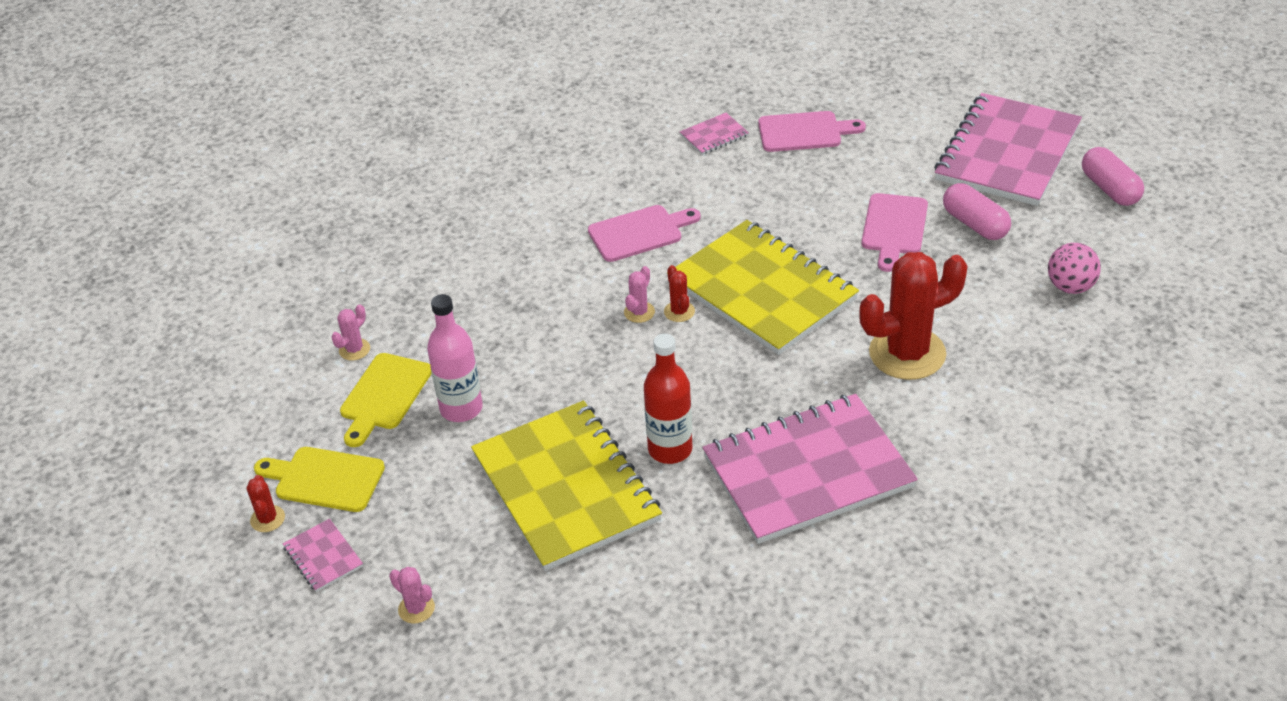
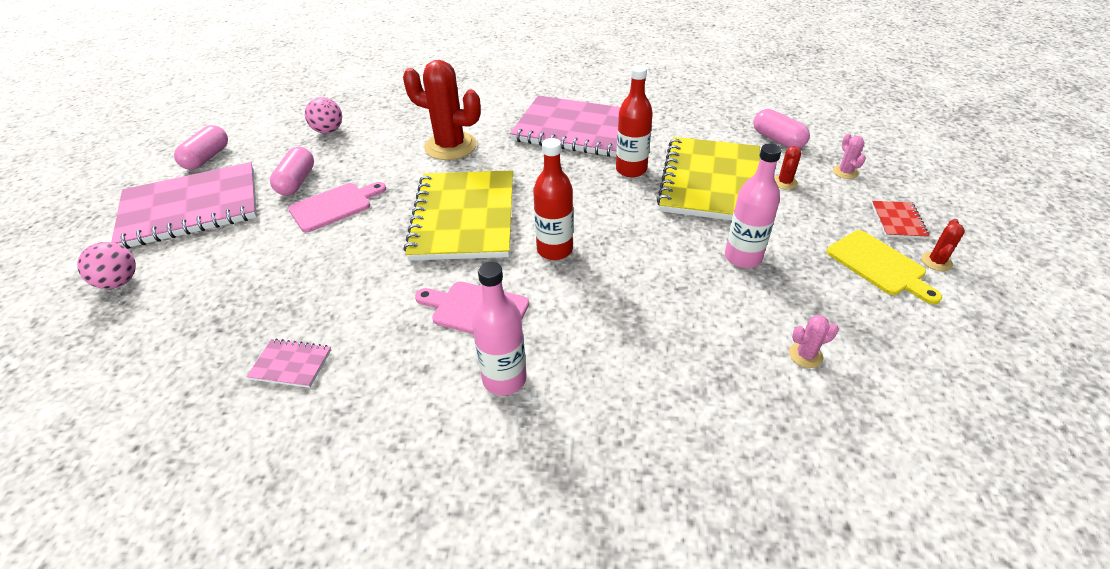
camera: 140 degrees left, 0 degrees up
pink notebook [283,519,363,592] -> red notebook [872,201,929,239]
yellow cutting board [340,353,432,447] -> none
pink cactus [624,266,655,323] -> red bottle [533,138,573,260]
red cactus [664,265,695,322] -> red cactus moved to [774,146,801,190]
pink cutting board [758,111,866,152] -> none
none -> pink ball [77,242,136,289]
none -> pink bottle [472,262,527,395]
none -> pink capsule [753,109,810,148]

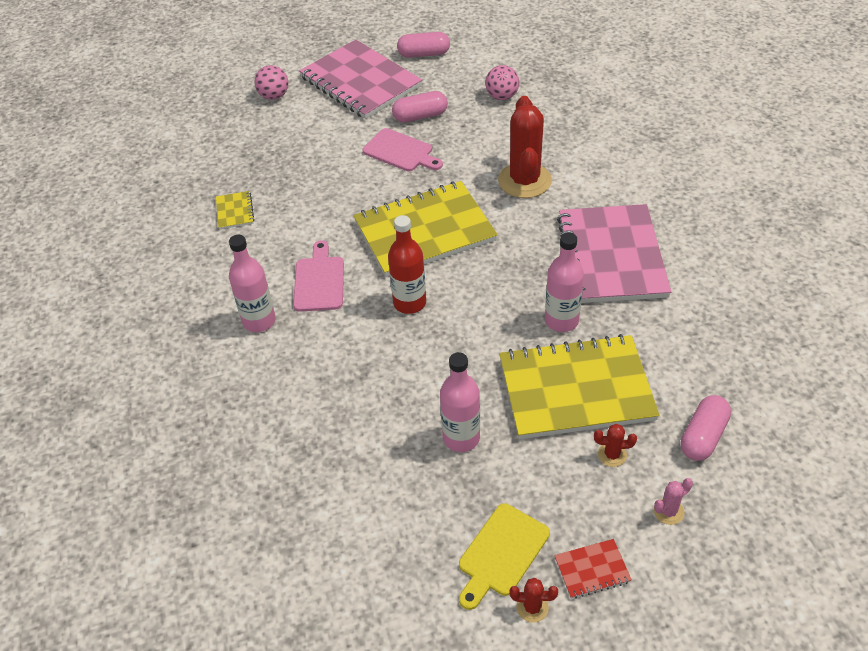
camera: 70 degrees right, 5 degrees up
pink notebook [246,338,331,388] -> yellow notebook [216,191,254,229]
red bottle [616,65,653,177] -> pink bottle [545,232,584,332]
pink cactus [789,315,839,368] -> none

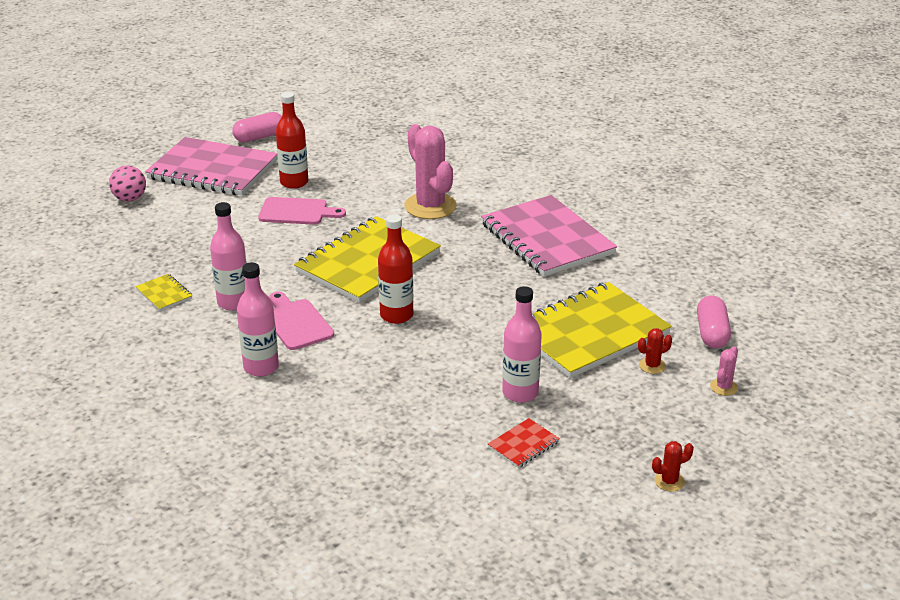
camera: 30 degrees left, 15 degrees down
pink capsule [392,91,448,123] -> red bottle [276,92,308,189]
yellow cutting board [459,503,550,610] -> none
pink ball [485,65,519,100] -> none
red cactus [498,96,552,198] -> pink cactus [404,124,457,219]
pink bottle [545,232,584,332] -> pink bottle moved to [210,202,247,311]
red notebook [554,539,632,599] -> red notebook moved to [488,418,560,468]

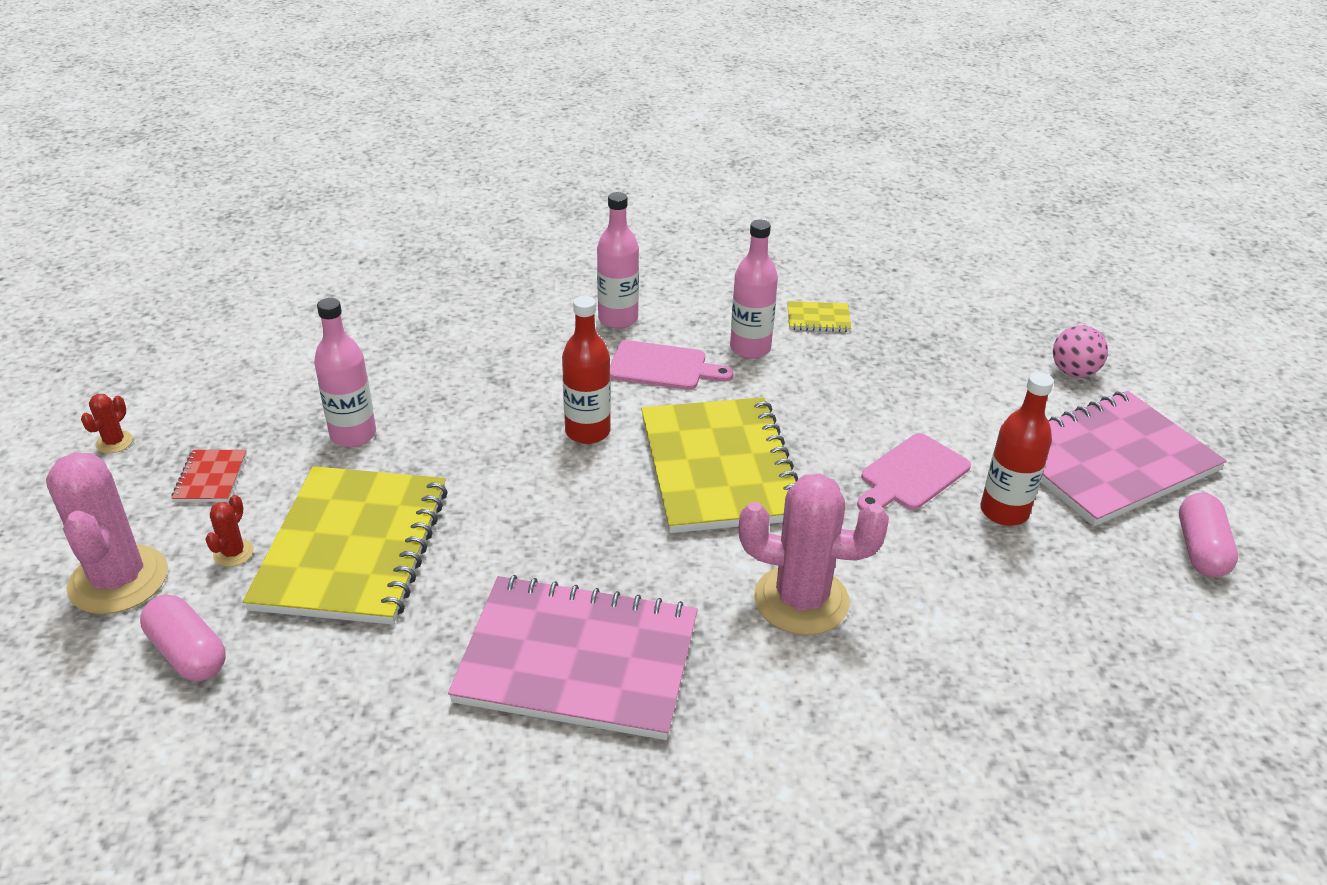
camera: 130 degrees right, 5 degrees up
red notebook [488,418,560,468] -> red notebook moved to [171,450,247,502]
pink cactus [710,346,738,396] -> pink cactus [46,452,168,614], size x2.36

